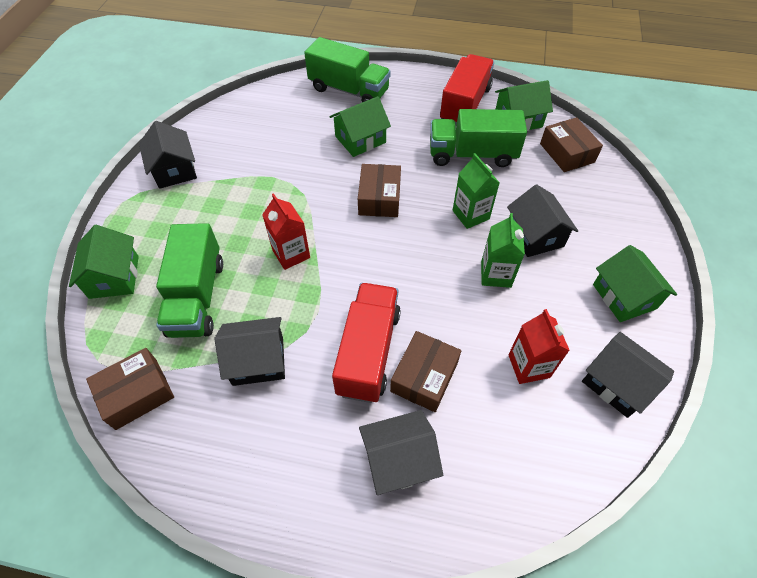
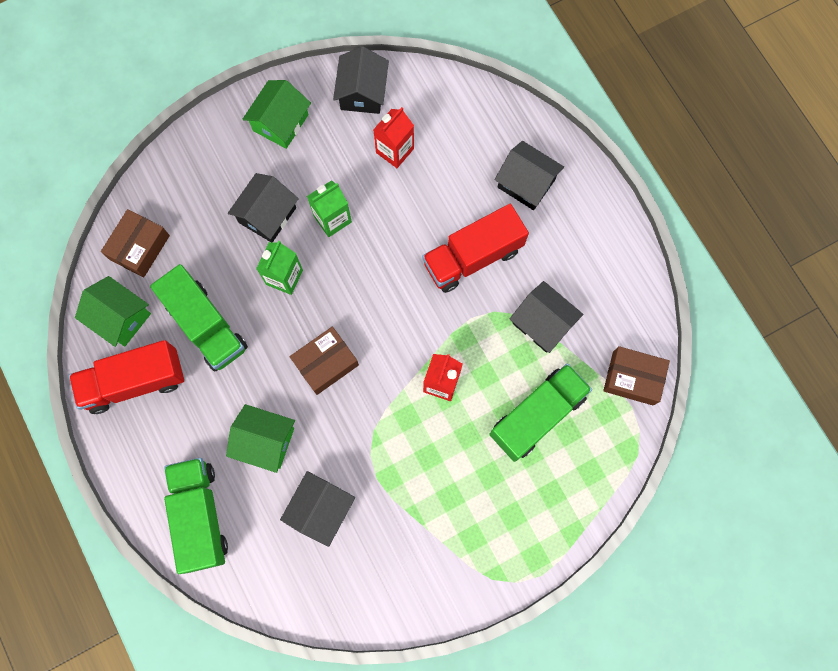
camera: 130 degrees left, 20 degrees up
green house [69,225,139,299] -> none
black house [139,121,197,189] -> black house moved to [280,471,355,547]
brown box [390,331,461,412] -> none

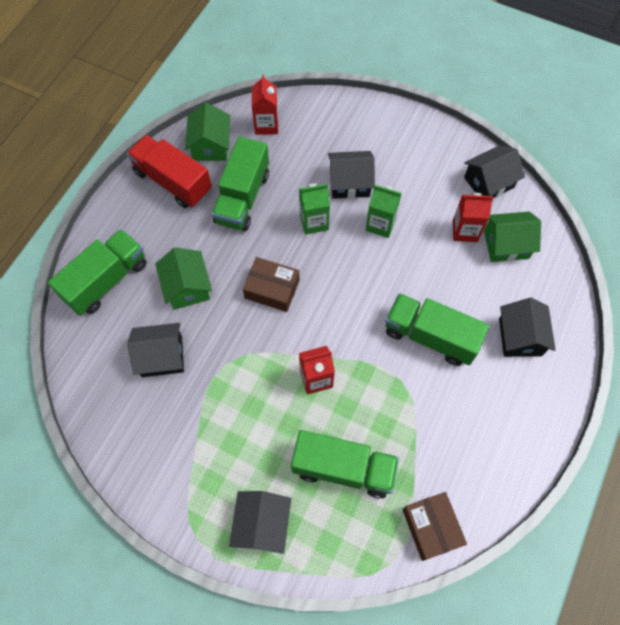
camera: 55 degrees right, 10 degrees down
brown box [101,209,170,277] -> red carton [252,74,278,135]
green house [243,80,311,149] -> green house moved to [484,212,541,262]
red truck [422,204,529,293] -> green truck [385,293,489,366]
black house [510,281,583,353] -> black house moved to [229,491,291,554]

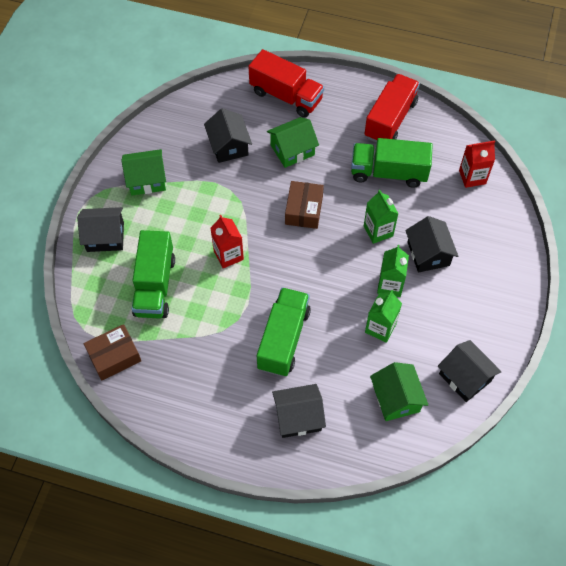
camera: 80 degrees right, 5 degrees down
green truck [48,229,147,316] -> red truck [248,49,324,118]
green house [185,103,230,161] -> green house moved to [121,149,166,195]
red carton [453,193,493,242] -> none
none -> green carton [365,290,402,343]

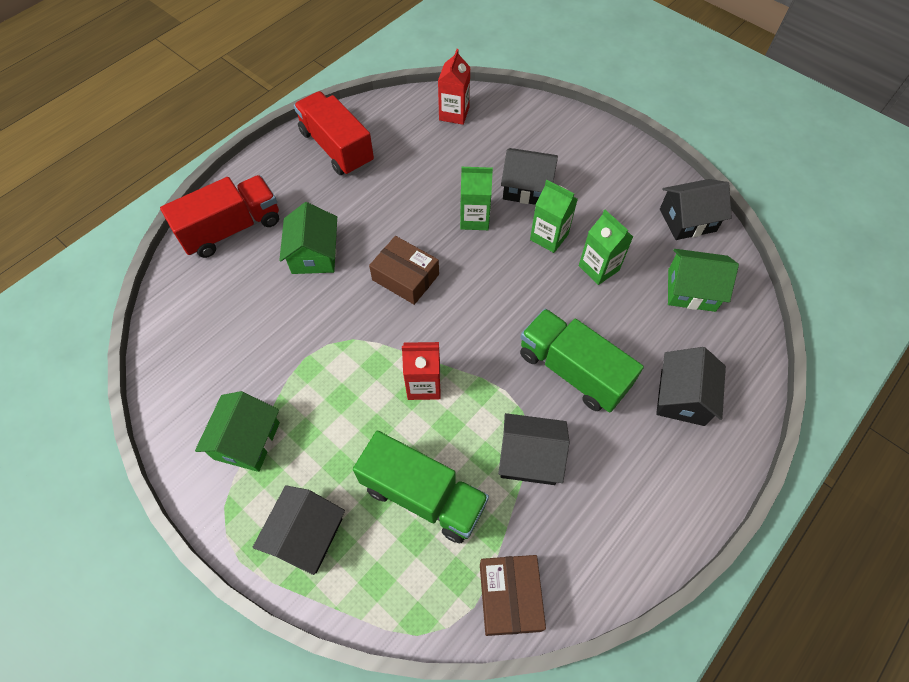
camera: 65 degrees left, 0 degrees up
black house [204,108,252,163] -> black house moved to [498,413,570,485]
green truck [351,138,433,188] -> none

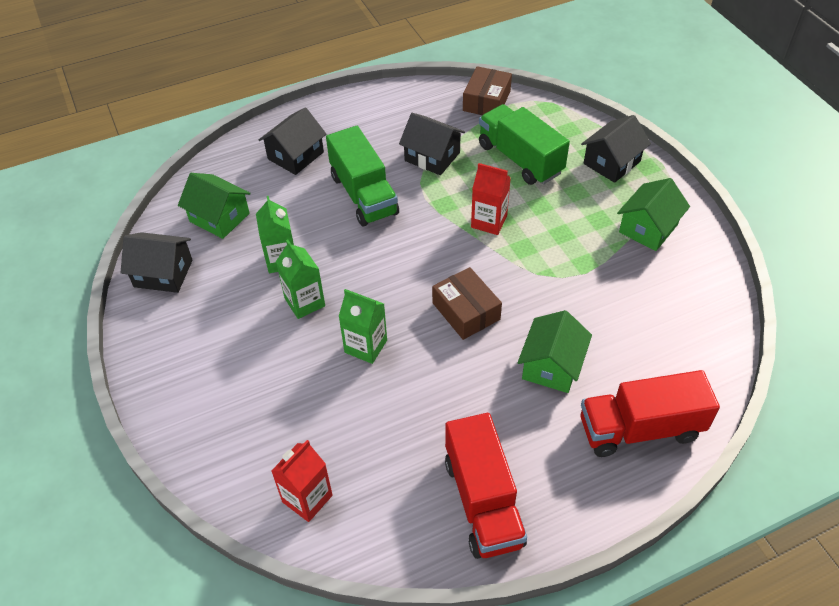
camera: 155 degrees left, 10 degrees down
black house [501,148,558,205] -> none

